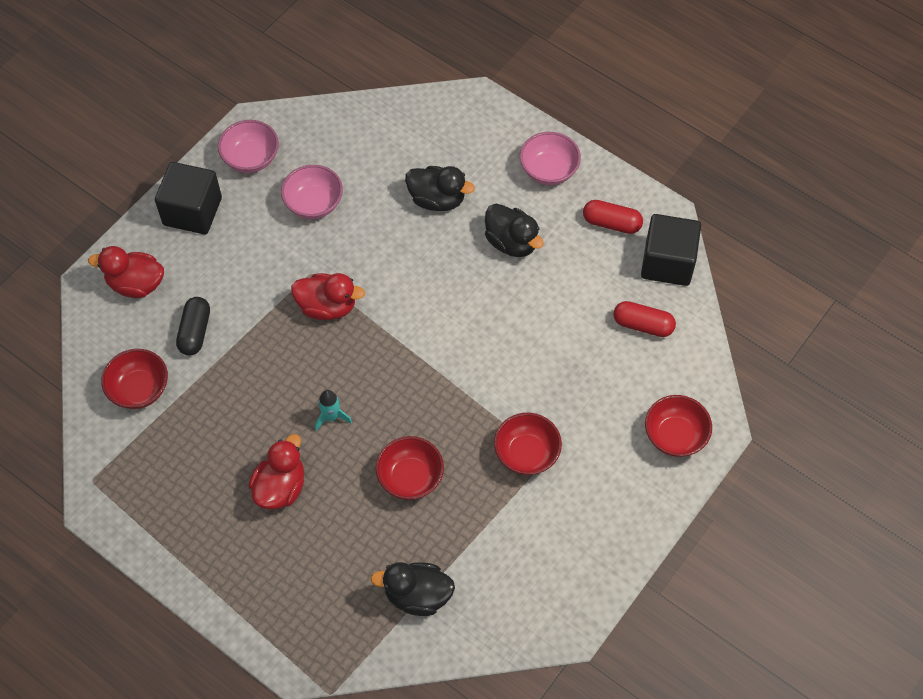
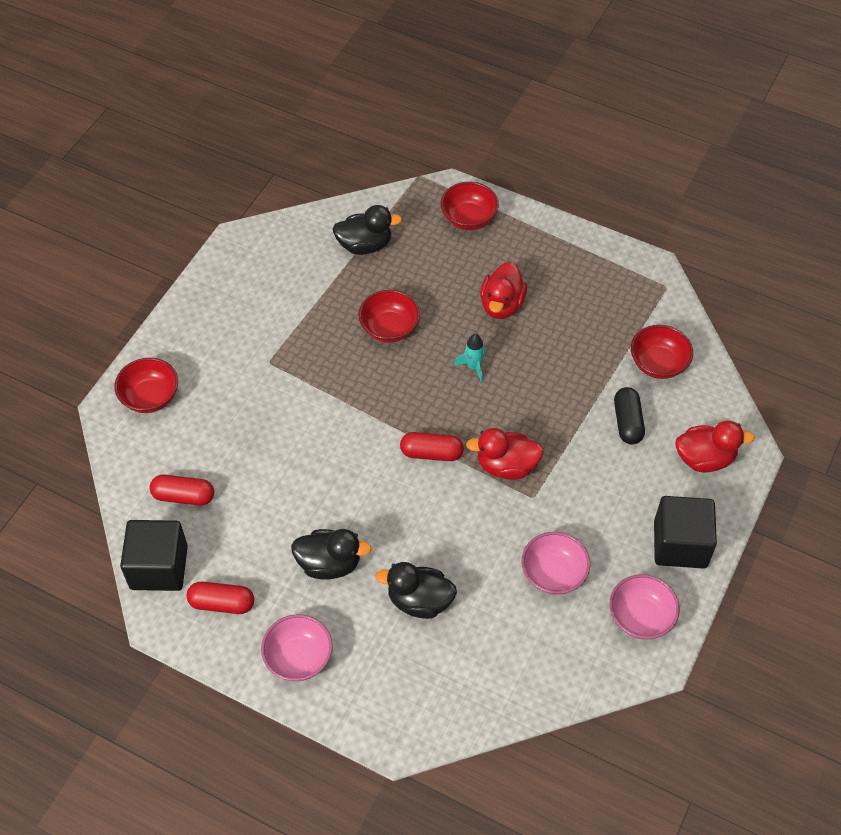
camera: 170 degrees right, 5 degrees down
black duck [485,204,544,257] -> black duck turned 150 degrees clockwise [291,529,371,580]
red bowl [494,413,562,475] -> red bowl moved to [441,182,499,230]
none -> red capsule [400,432,464,461]

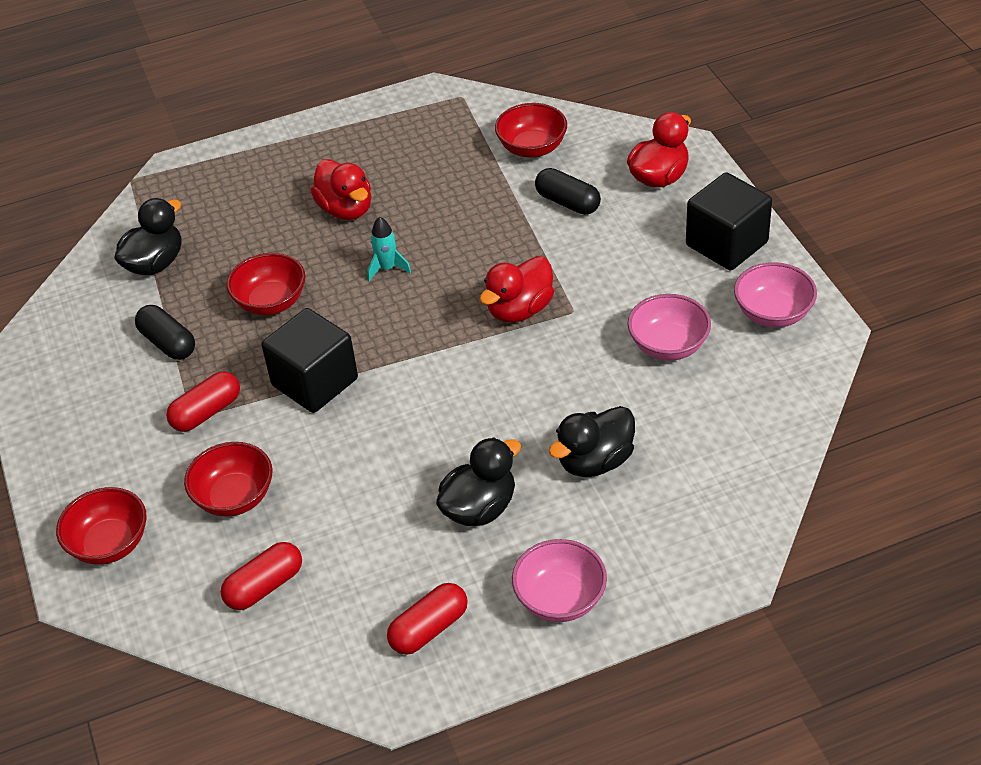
camera: 45 degrees left, 10 degrees down
black cube [120,520,188,591] -> black cube moved to [262,308,358,413]
red capsule [400,432,464,461] -> red capsule moved to [166,371,240,432]
red bowl [441,182,499,230] -> red bowl moved to [184,442,272,517]
none -> black capsule [135,305,195,360]

